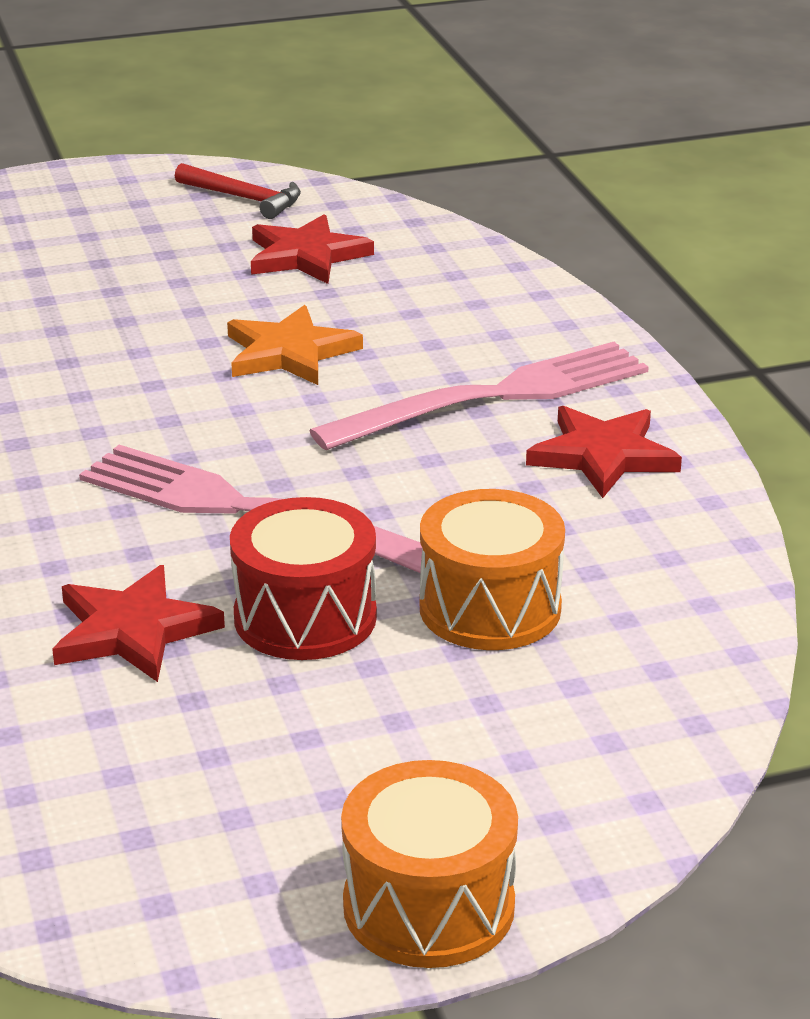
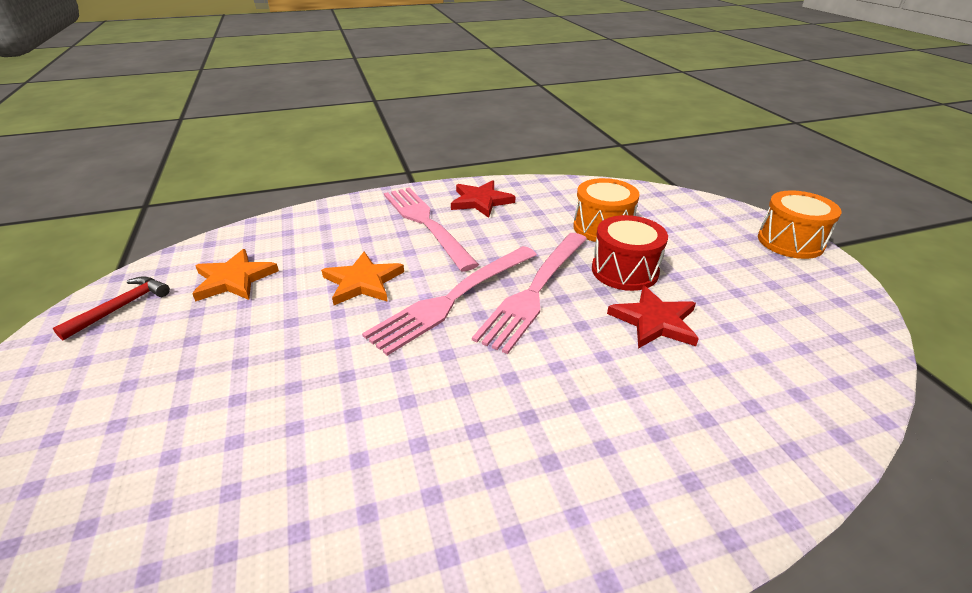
camera: 90 degrees left, 5 degrees up
red star [251,214,374,284] -> orange star [192,249,279,302]
none -> pink fork [362,246,537,356]

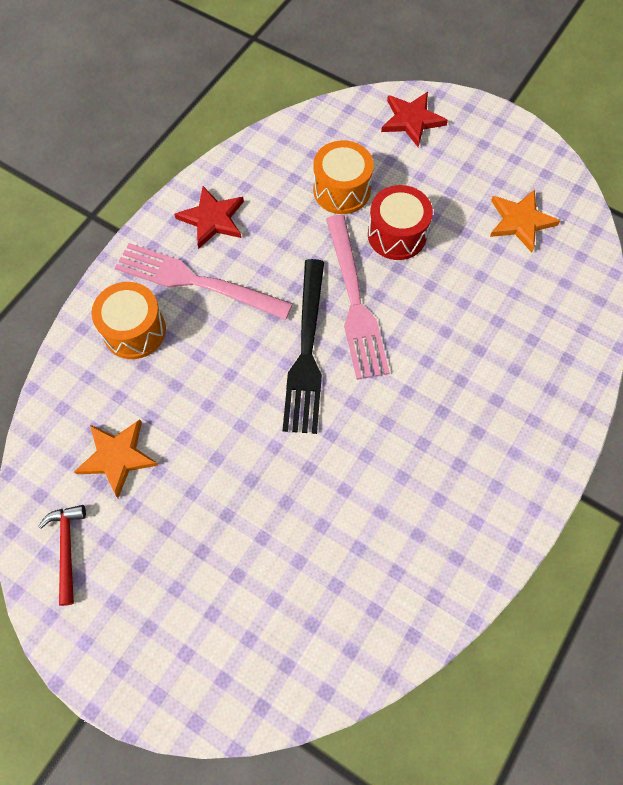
camera: 40 degrees left, 30 degrees up
orange star [321,251,404,305] -> orange star moved to [490,189,560,253]
pink fork [362,246,537,356] -> black fork [283,259,324,434]
red star [607,285,699,349] -> red star moved to [381,92,448,147]
orange drum [758,190,841,259] -> orange drum moved to [91,282,166,359]

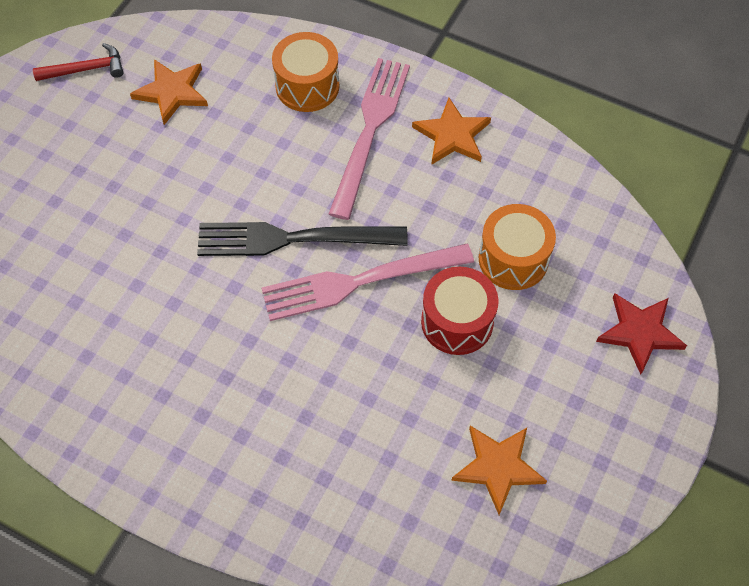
camera: 85 degrees right, 5 degrees down
red star [174,186,244,249] -> orange star [412,98,491,165]

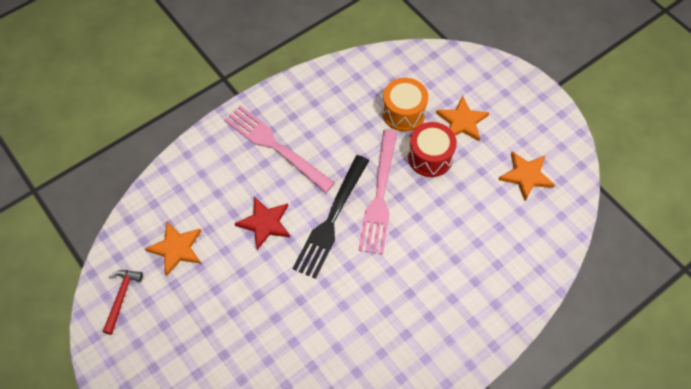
camera: 65 degrees left, 0 degrees up
orange drum [272,32,340,112] -> none
orange star [412,98,491,165] -> orange star moved to [436,96,489,141]
red star [596,293,687,375] -> red star moved to [235,197,290,250]

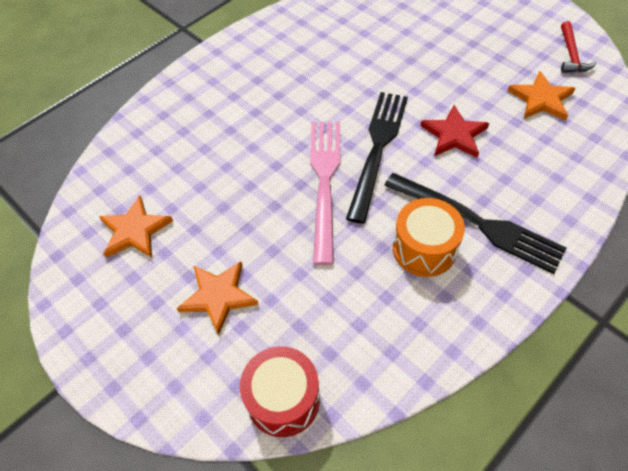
camera: 175 degrees right, 5 degrees down
pink fork [224,105,335,193] -> black fork [384,173,566,274]
orange drum [382,78,428,131] -> orange drum moved to [393,198,465,277]
red drum [408,122,457,177] -> red drum moved to [240,346,320,437]

